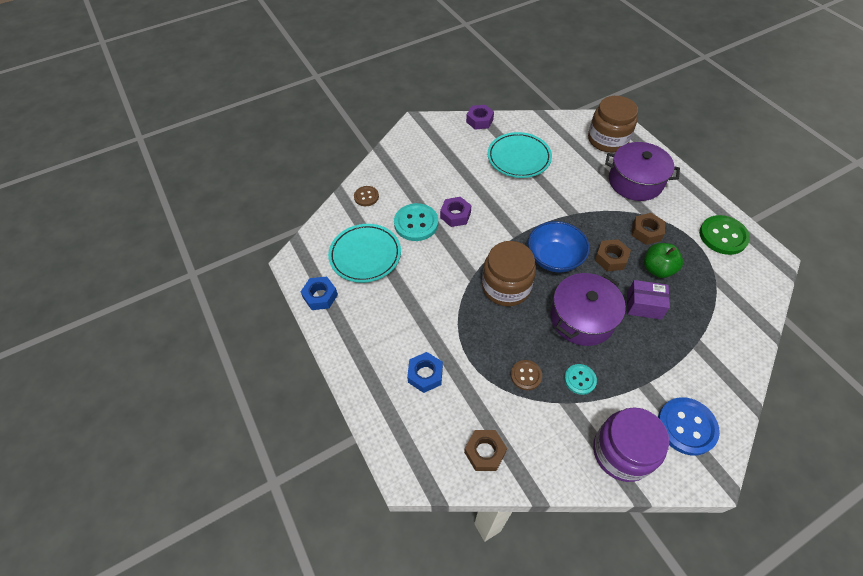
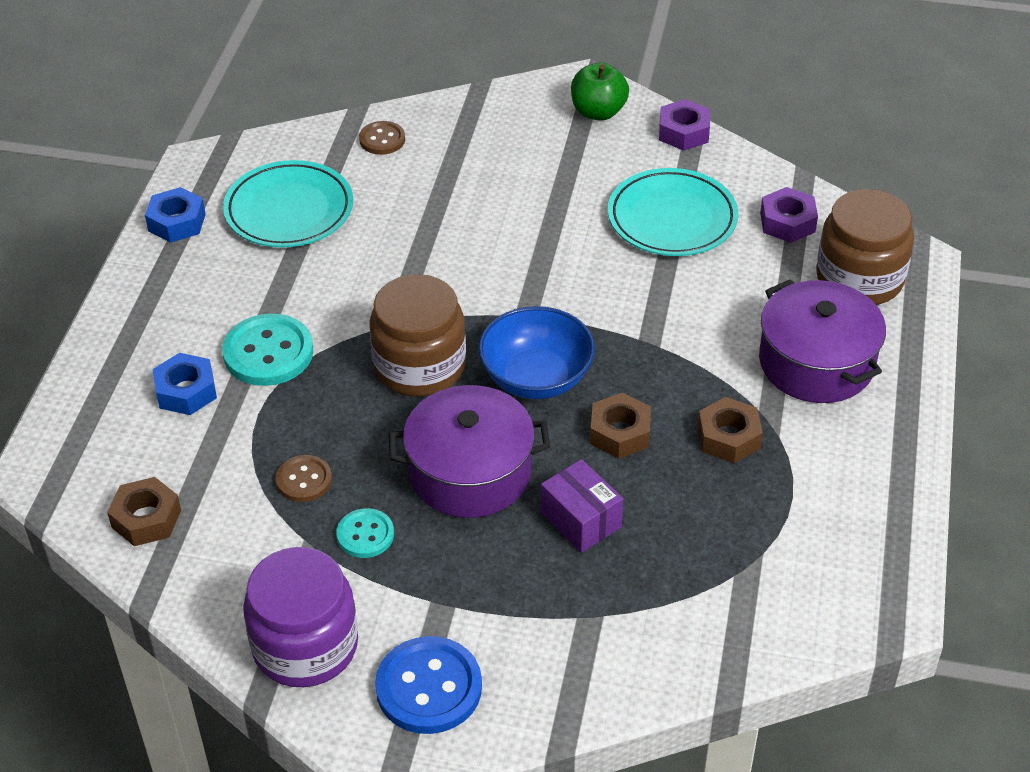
camera: 40 degrees right, 10 degrees down
turquoise button [394,203,438,241] -> turquoise button moved to [222,313,313,386]
purple nut [440,197,471,227] -> purple nut moved to [760,187,818,243]
green apple [644,243,683,278] -> green apple moved to [571,63,629,121]
green button [699,215,750,255] -> none

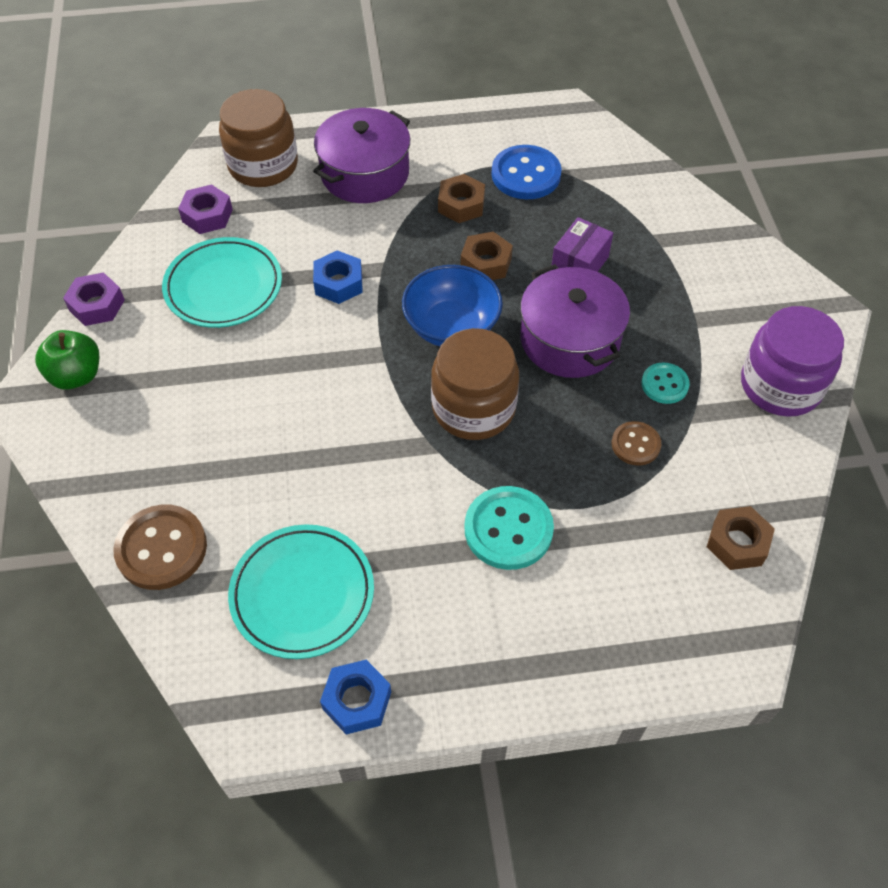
camera: 110 degrees left, 10 degrees up
blue nut [153,353,217,415] -> blue nut moved to [313,250,363,304]
brown button [359,121,405,155] -> brown button [113,505,207,590], size x1.72
blue button [375,636,482,734] -> blue button moved to [492,145,562,199]

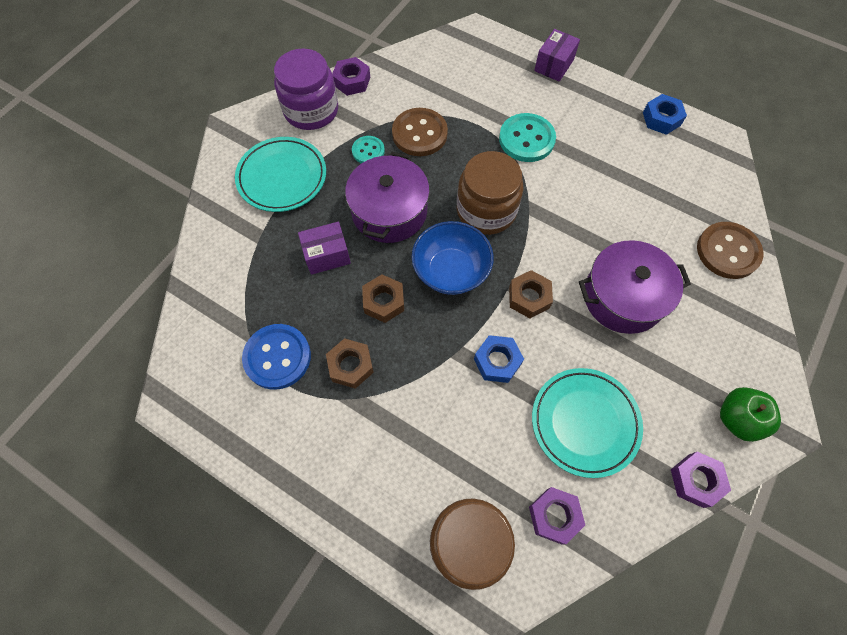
camera: 140 degrees left, 10 degrees up
turquoise plate [228,524,374,659] -> turquoise plate moved to [235,137,326,212]
purple pot [313,108,410,203] -> purple pot moved to [579,240,691,334]
brown button [612,421,661,466] -> brown button [392,108,448,156], size x1.72
brown nut [707,506,775,570] -> brown nut moved to [509,270,553,318]
none -> purple nut [332,57,370,96]
none -> purple box [534,29,580,82]

